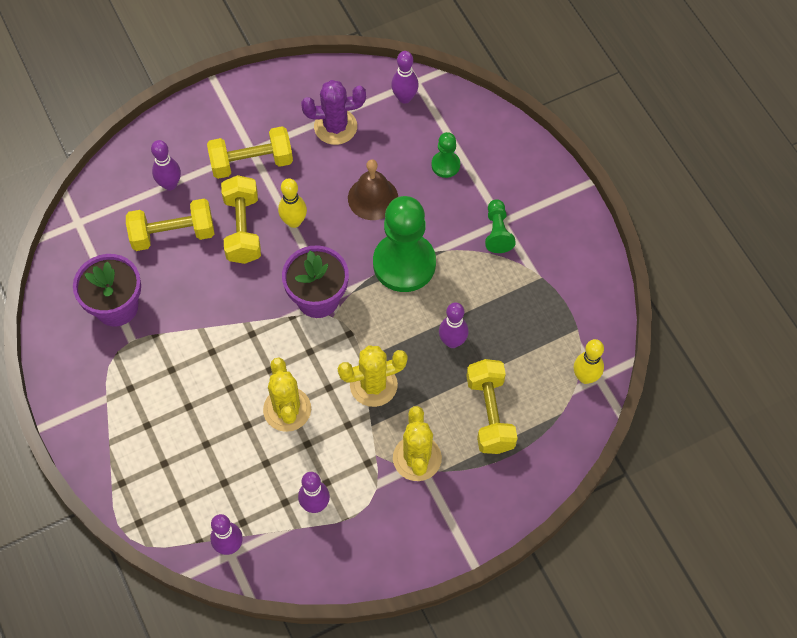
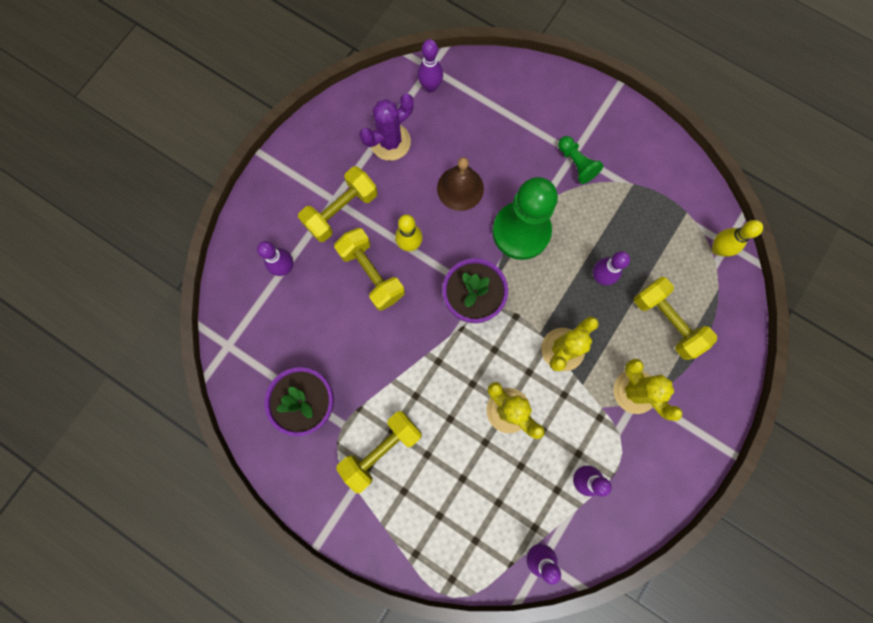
camera: 30 degrees left, 15 degrees up
yellow dumbbell [126,199,214,251] -> yellow dumbbell moved to [336,411,422,493]
green pawn [431,132,460,178] -> none

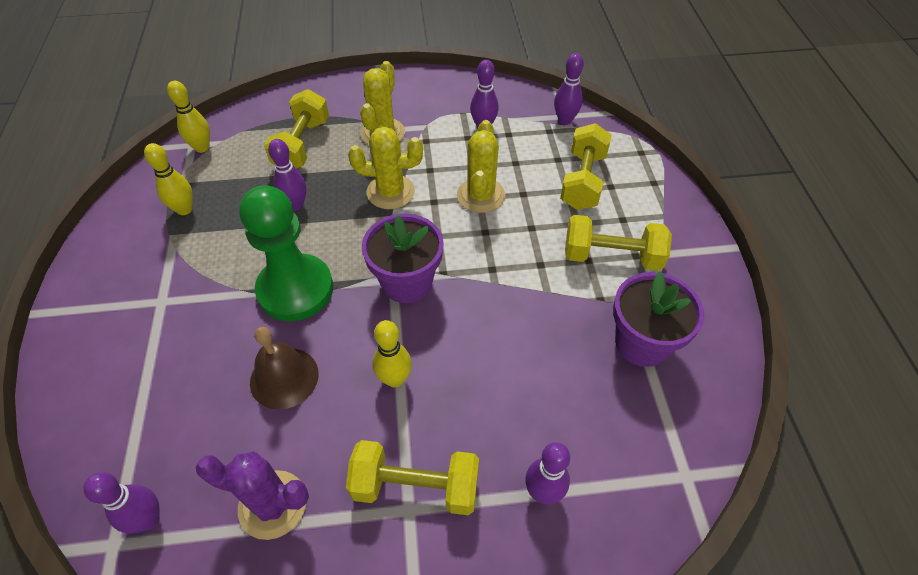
camera: 130 degrees left, 25 degrees down
yellow dumbbell [334,228,405,311] -> yellow dumbbell moved to [560,123,612,210]
green pawn [558,136,603,184] -> none
none -> yellow bowling pin [144,143,193,215]

